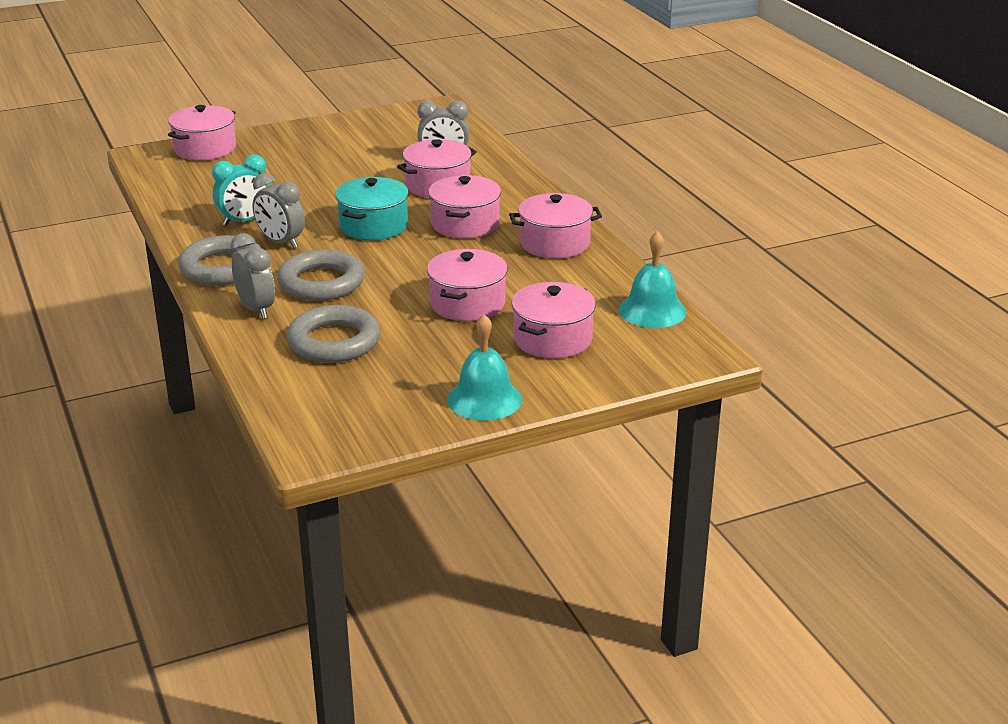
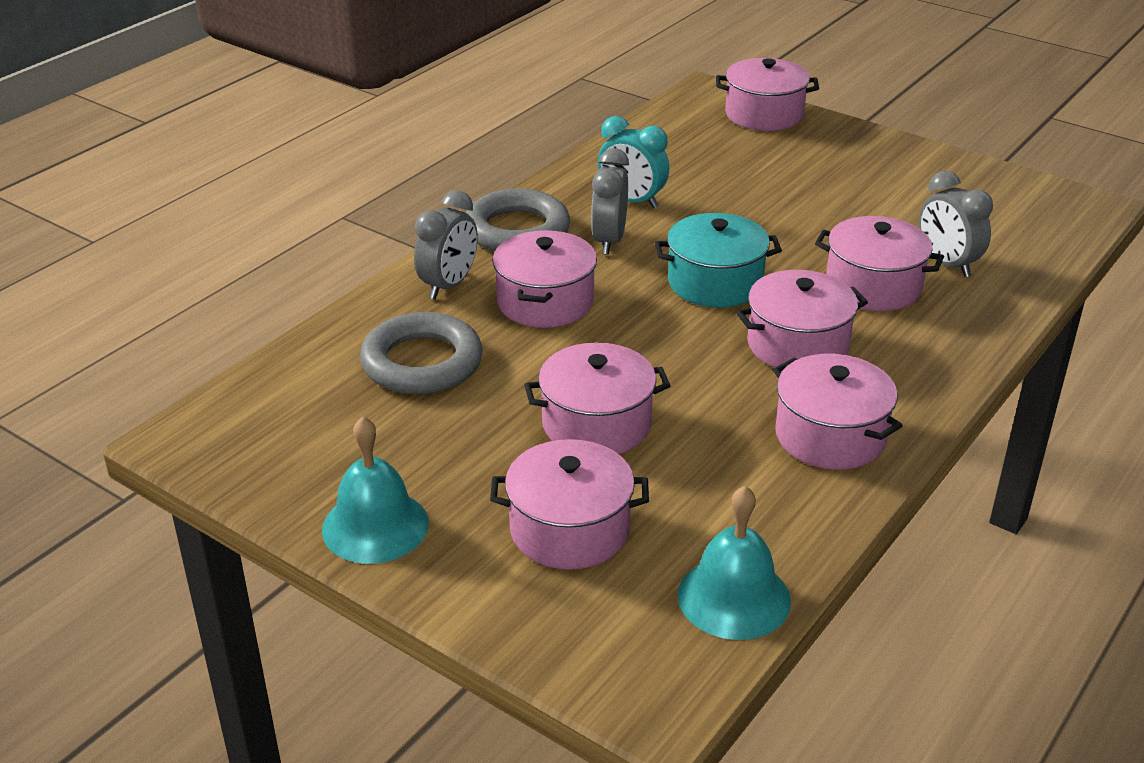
camera: 60 degrees right, 5 degrees up
grey ring [277,249,365,301] -> pink pot [493,230,597,328]

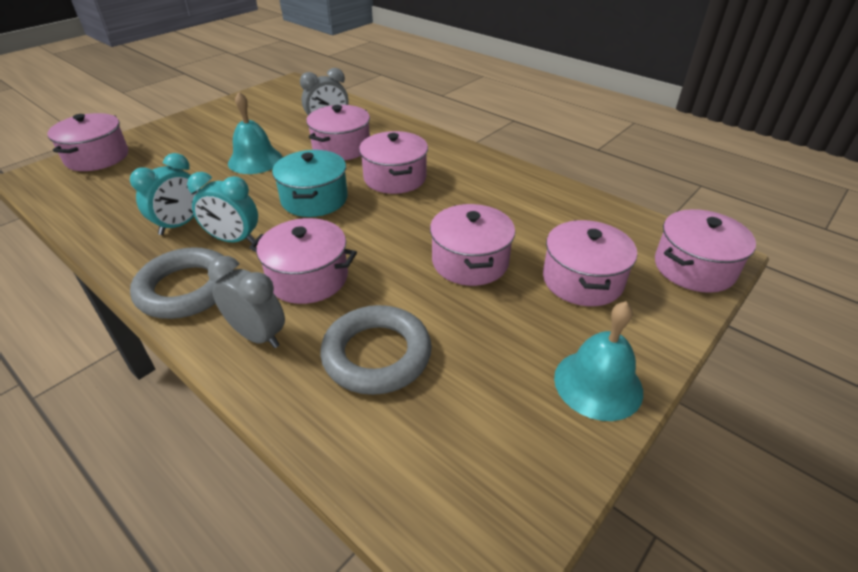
camera: 85 degrees left, 5 degrees up
grey clock [591,148,629,255] -> turquoise clock [187,172,258,243]
turquoise bell [678,486,791,640] -> turquoise bell moved to [228,92,282,174]
pink pot [773,354,902,470] -> pink pot moved to [655,209,756,293]

